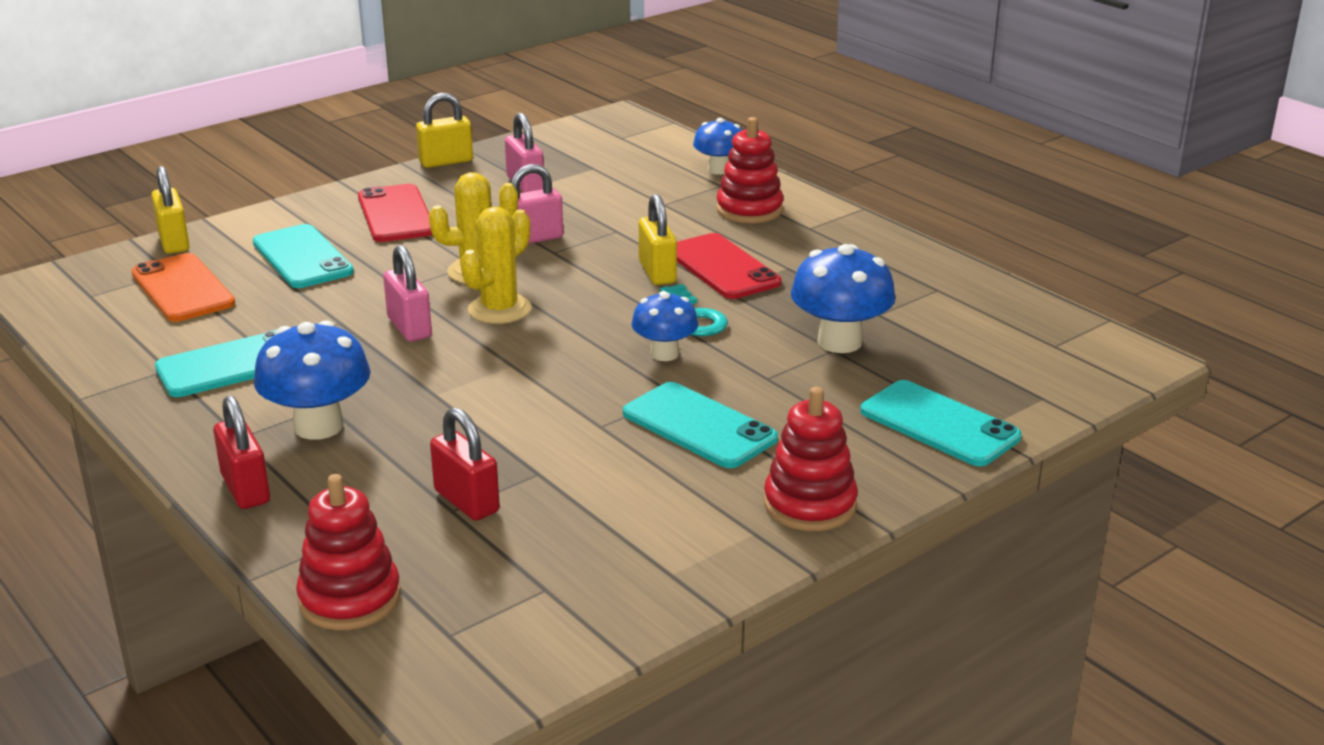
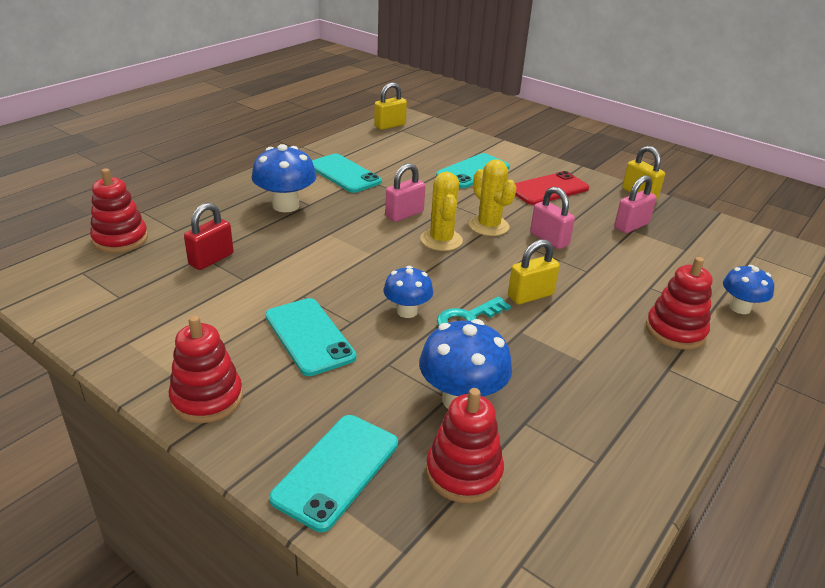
camera: 75 degrees right, 5 degrees up
orange phone [131,253,235,322] -> none
yellow padlock [151,166,189,254] -> yellow padlock moved to [374,82,407,130]
red padlock [213,396,270,509] -> none
yellow cactus [461,207,532,324] -> yellow cactus turned 60 degrees clockwise [421,172,463,251]
turquoise phone [623,382,778,468] -> turquoise phone turned 60 degrees counterclockwise [265,298,356,376]
red phone [677,233,782,299] -> none
none -> red stacking toy [426,388,504,503]

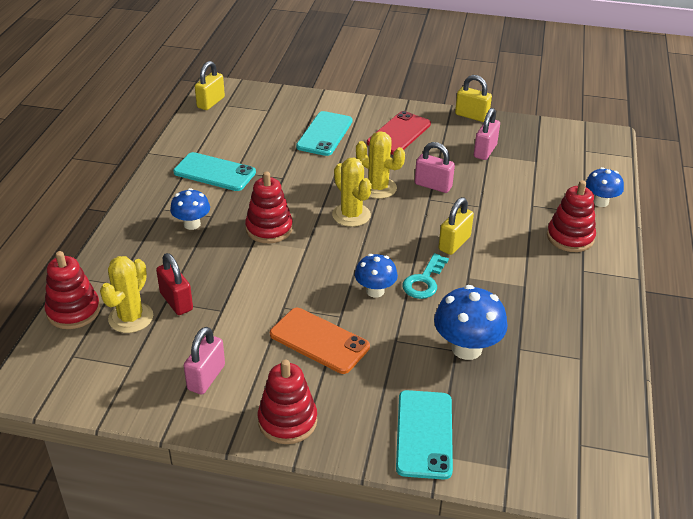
camera: 25 degrees left, 5 degrees up
red padlock [184,203,234,270] -> red padlock turned 45 degrees counterclockwise [156,253,193,315]
blue mushroom [251,144,317,212] -> blue mushroom [170,188,210,230], size x0.64
turquoise phone [265,298,356,376] -> orange phone [270,308,370,374]
pink padlock [385,163,425,222] -> pink padlock moved to [184,327,225,395]
red stacking toy [426,388,504,503] -> red stacking toy moved to [245,171,293,243]
none -> yellow cactus [100,256,153,333]

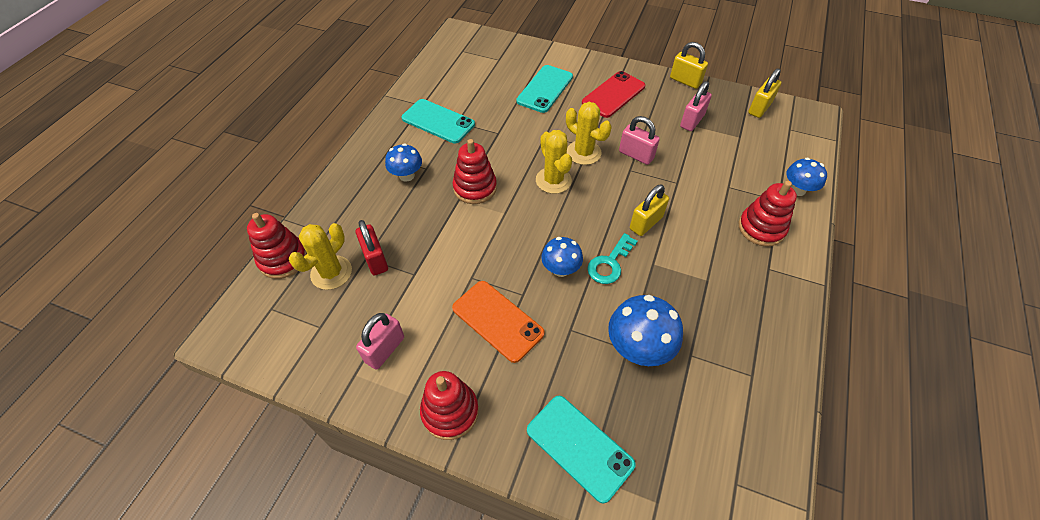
camera: 10 degrees right, 15 degrees up
yellow padlock [195,61,225,110] -> yellow padlock moved to [748,69,781,118]
turquoise phone [396,390,453,479] -> turquoise phone turned 60 degrees counterclockwise [527,396,636,504]

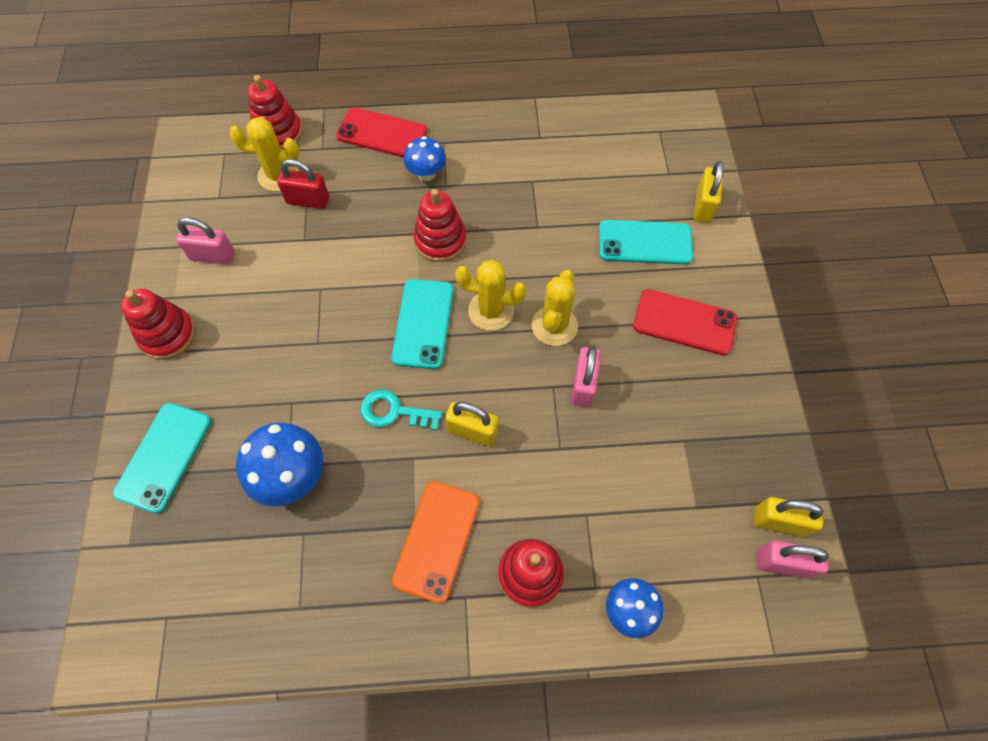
camera: 65 degrees right, 10 degrees up
red padlock [356,220,388,276] -> red padlock turned 60 degrees clockwise [277,159,329,209]
turquoise phone [402,99,475,144] -> turquoise phone moved to [391,279,453,369]
orange phone [452,281,545,363] -> orange phone moved to [392,481,480,603]
yellow cactus [536,130,572,194] -> yellow cactus turned 60 degrees clockwise [455,260,527,331]
blue mushroom [541,237,583,277] -> none
yellow padlock [670,42,708,89] -> yellow padlock moved to [694,161,724,223]
pink padlock [680,81,712,131] -> pink padlock moved to [757,540,829,579]
none -> red phone [336,107,427,158]

